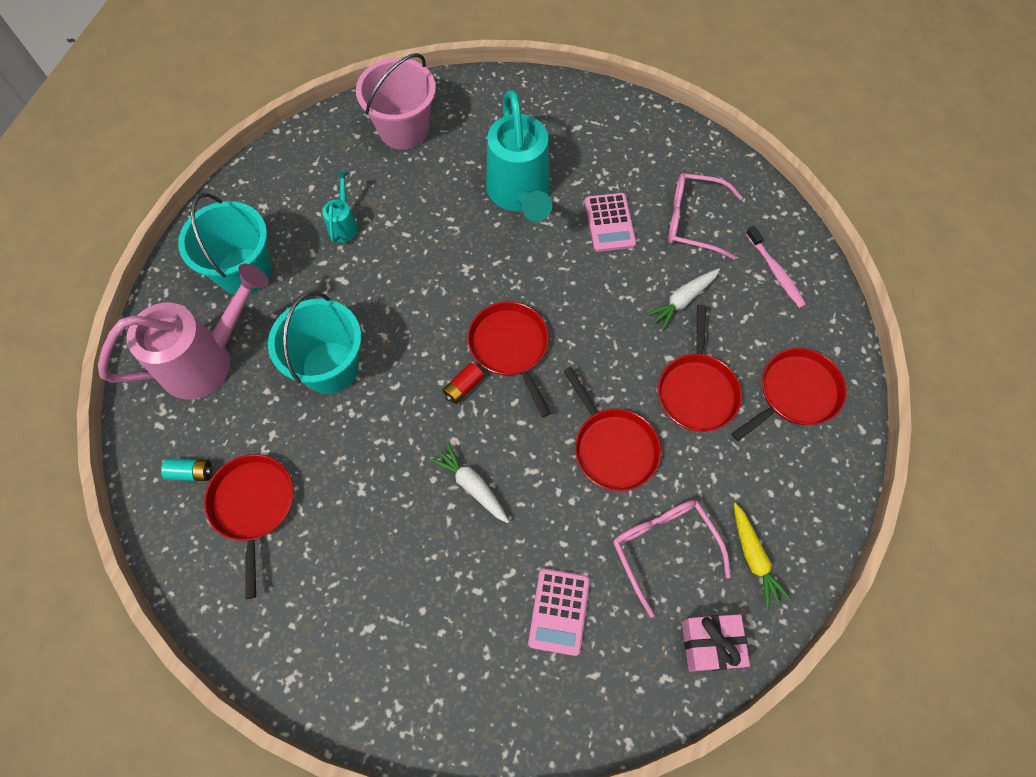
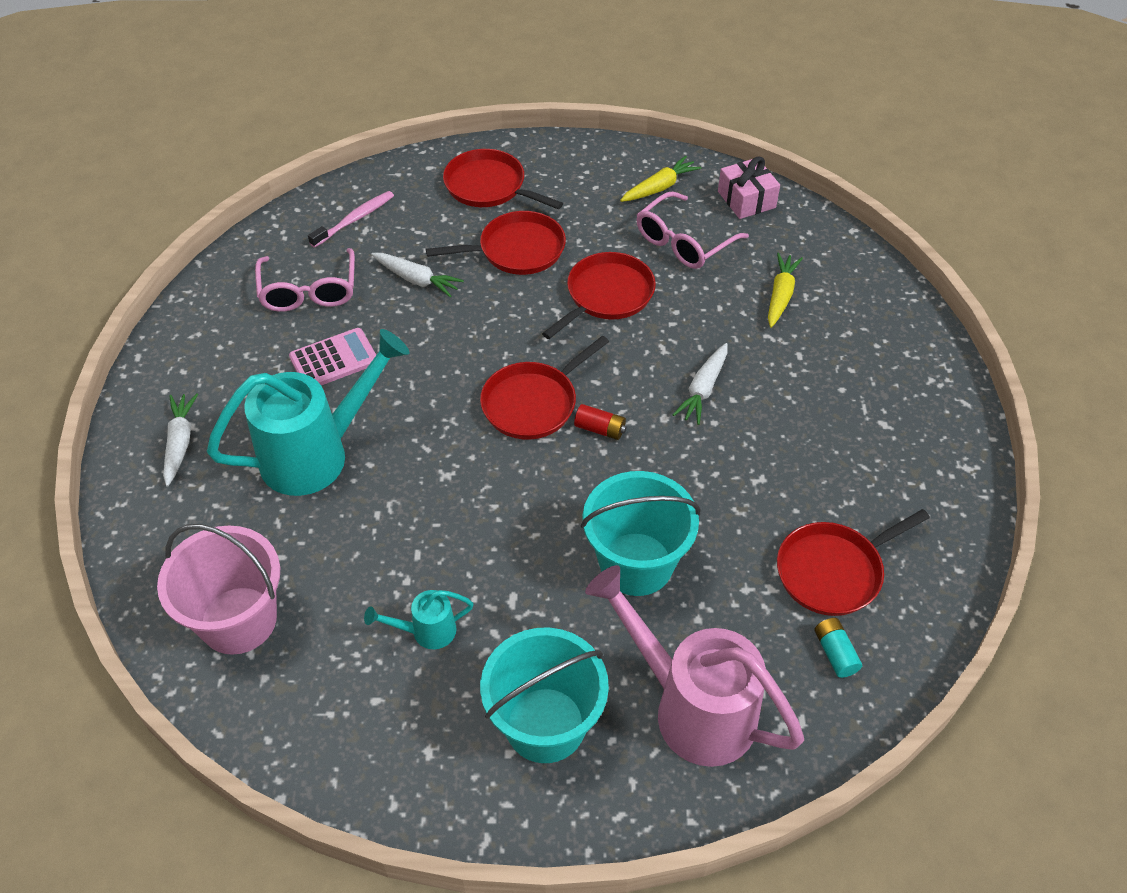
camera: 110 degrees left, 15 degrees down
pink calculator [528,568,590,656] -> yellow carrot [768,253,803,328]
none -> white carrot [163,393,198,486]

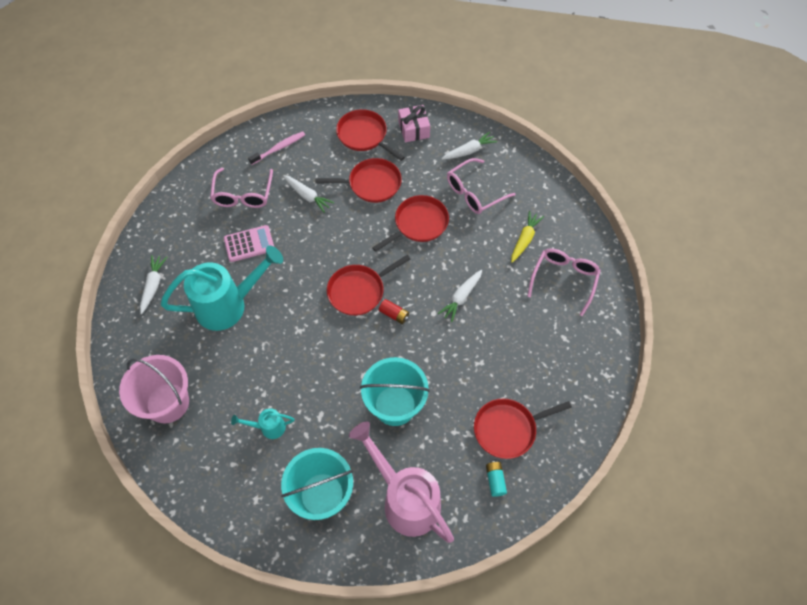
camera: 10 degrees right, 10 degrees up
yellow carrot [620,156,701,202] -> white carrot [441,131,497,160]
pink gift [718,156,780,219] -> pink gift moved to [398,105,430,142]
none -> pink glasses [527,248,601,316]

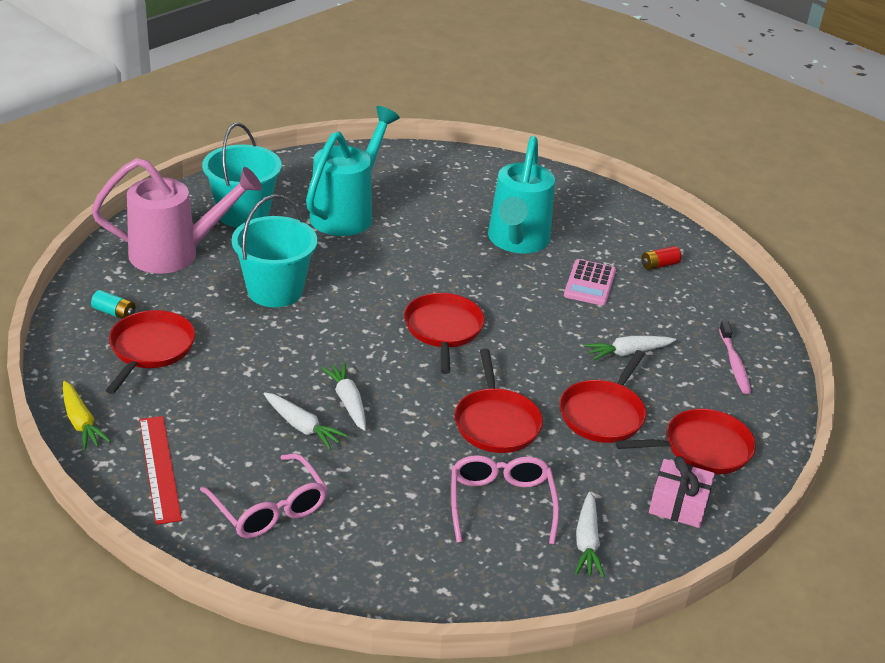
camera: 120 degrees right, 25 degrees down
pink bucket [119,355,189,424] -> none
white carrot [140,255,167,314] -> white carrot moved to [263,392,348,450]
pink glasses [210,168,273,208] -> none
turquoise watering can [231,408,294,439] -> turquoise watering can [306,106,400,236], size x2.20
red battery [379,299,409,324] -> red battery moved to [642,246,681,270]
yellow carrot [511,211,544,263] -> yellow carrot moved to [63,381,111,450]
none -> red ruler [139,416,182,525]

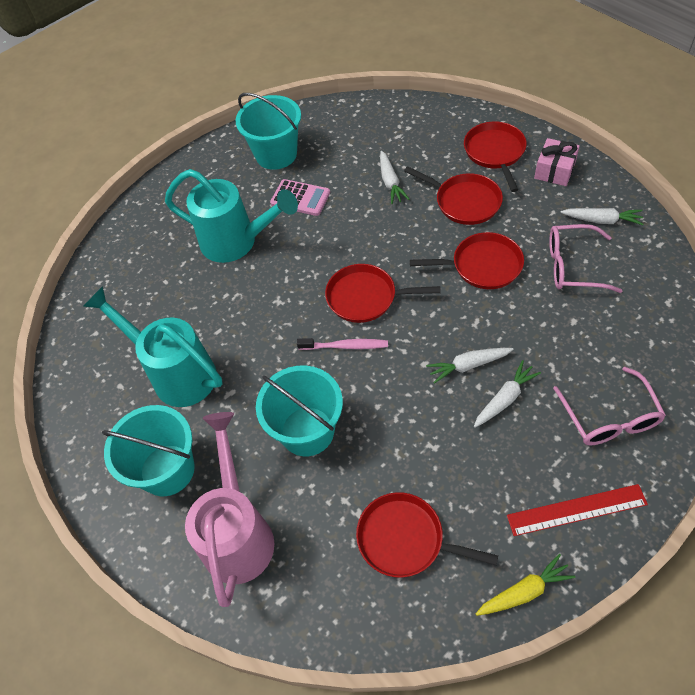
camera: 75 degrees left, 20 degrees up
turquoise battery [91,290,135,319] -> none
pink glasses [200,453,328,538] -> pink glasses turned 105 degrees clockwise [553,367,666,446]
red battery [642,246,681,270] -> turquoise bucket [236,93,301,170]
pink toothbrush [719,321,751,394] -> pink toothbrush moved to [297,338,388,350]

